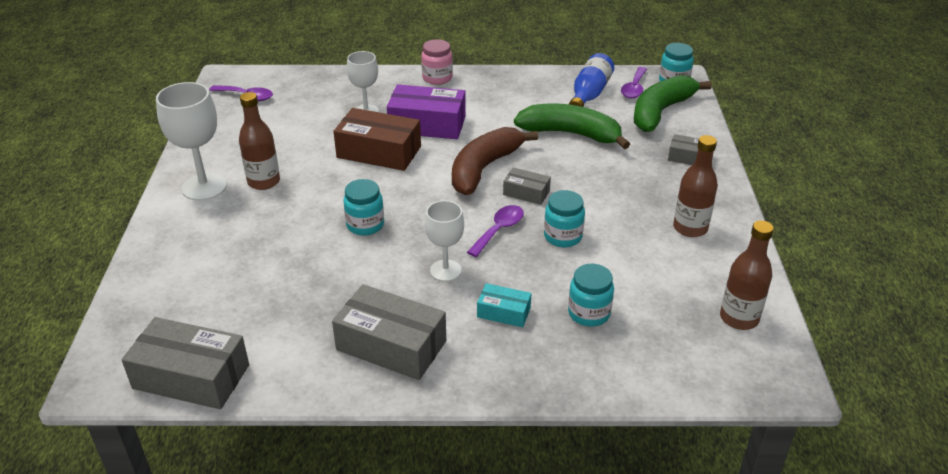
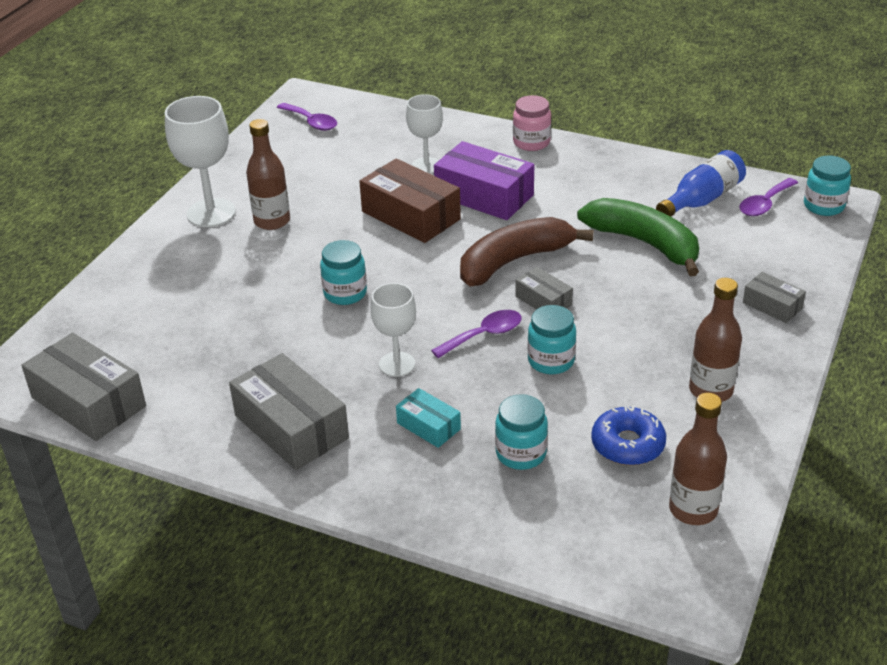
camera: 25 degrees right, 0 degrees up
green banana [634,75,712,132] -> none
none -> blue donut [591,406,666,465]

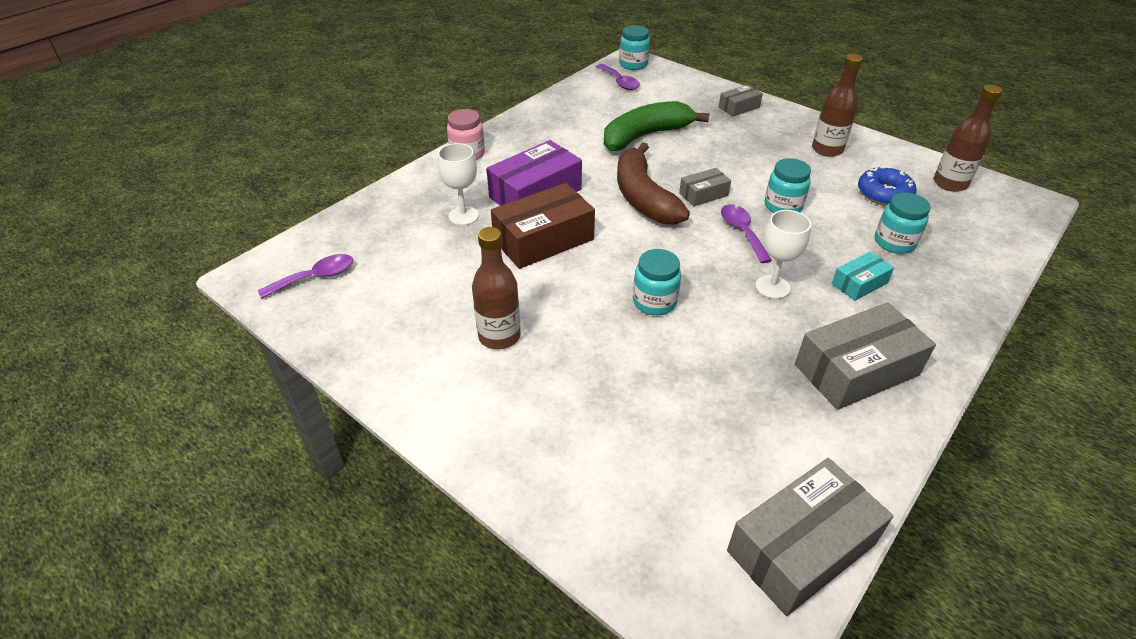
camera: 75 degrees left, 5 degrees up
white goblet [165,96,236,227] -> none
blue bottle [656,150,746,216] -> none

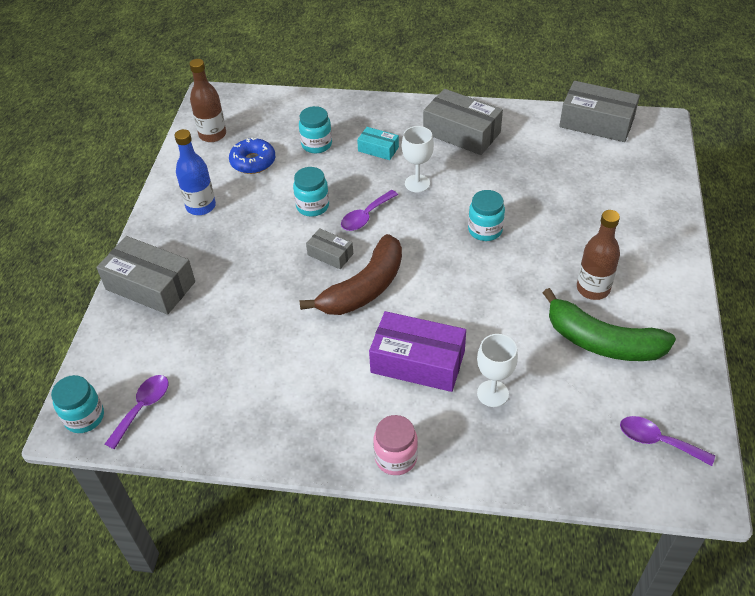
camera: 120 degrees left, 5 degrees up
brown box [491,183,595,269] -> none
green banana [604,101,710,151] -> green banana moved to [543,288,676,361]
grey box [719,85,763,117] -> grey box [96,236,195,315], size x1.91
brown bottle [812,54,863,157] -> blue bottle [175,129,216,215]

